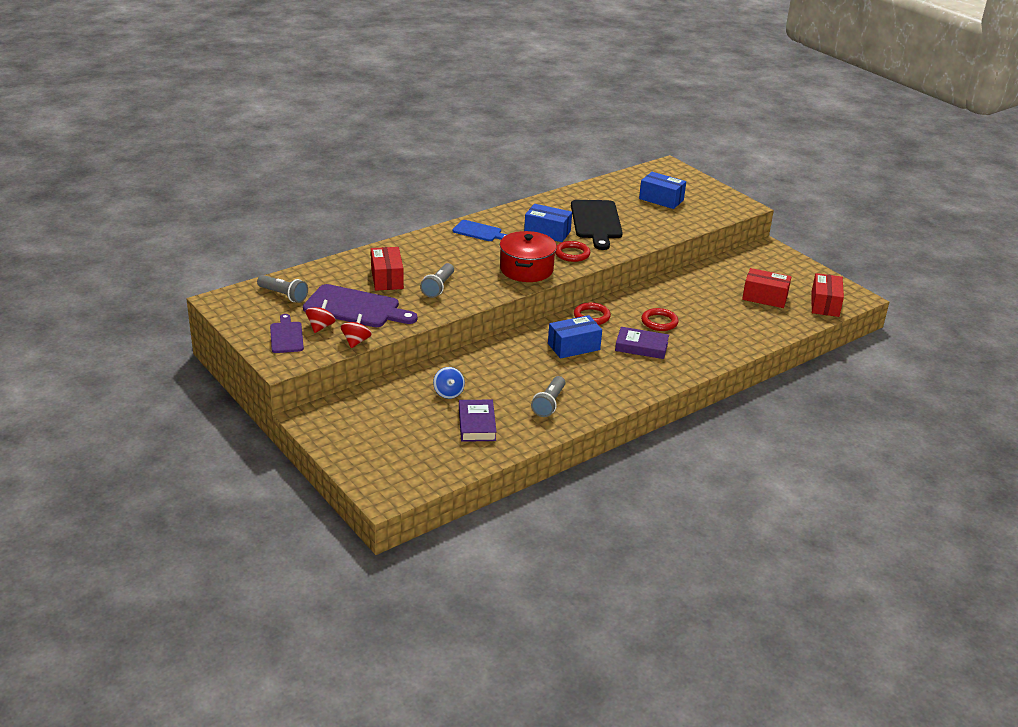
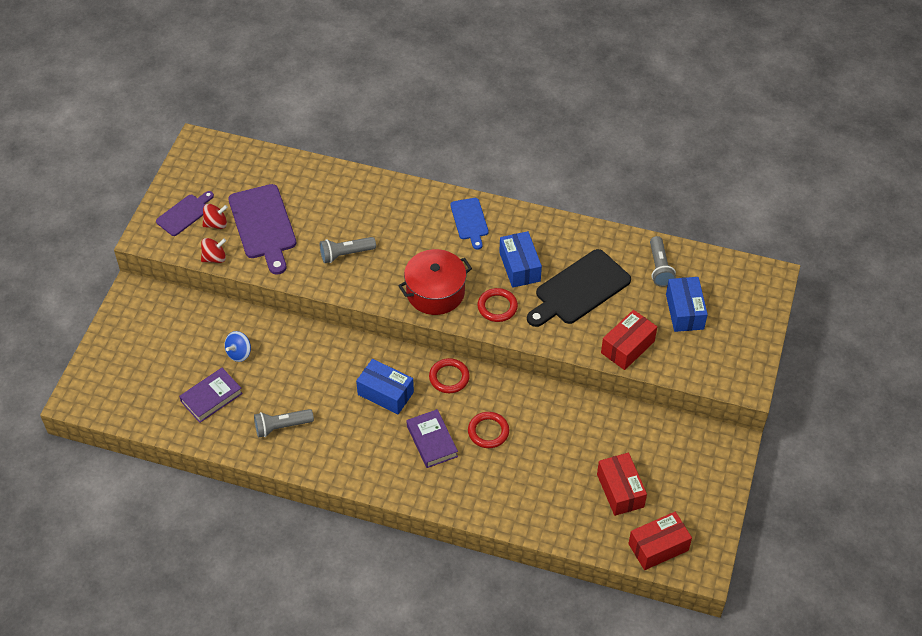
camera: 55 degrees right, 20 degrees up
grey flashlight [257,275,308,303] -> grey flashlight moved to [650,236,676,287]
red box [371,247,404,291] -> red box moved to [601,310,657,370]

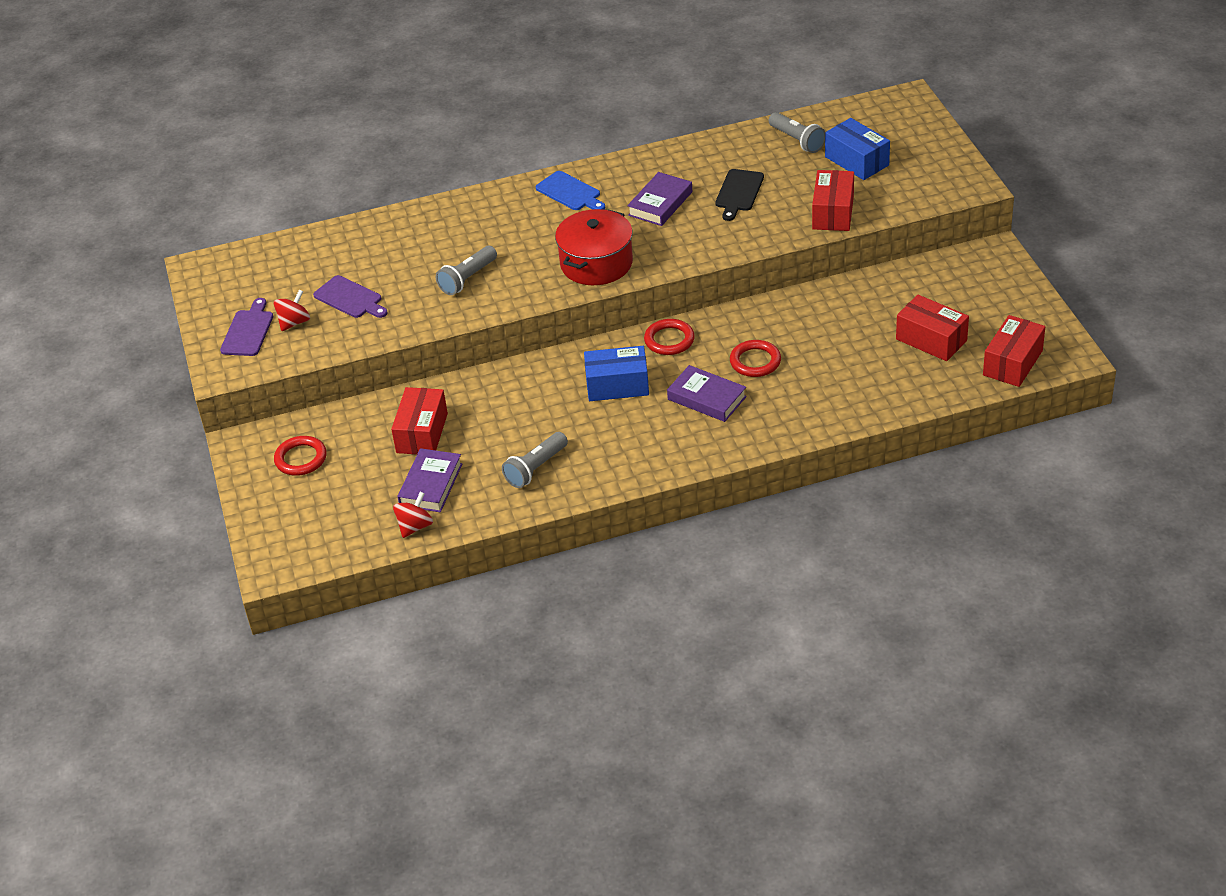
camera: 30 degrees left, 10 degrees down
red spinning top [201,238,226,263] -> red spinning top moved to [393,492,433,538]
blue spinning top [224,331,251,362] -> red box [391,387,448,455]
purple cutting board [228,184,297,275] -> purple cutting board [313,275,388,318], size x0.57
red ring [477,288,518,322] -> red ring moved to [274,436,327,476]
blue box [499,231,542,288] -> purple book [627,172,692,226]
black cutting board [527,249,631,327] -> black cutting board [715,169,764,221], size x0.57

